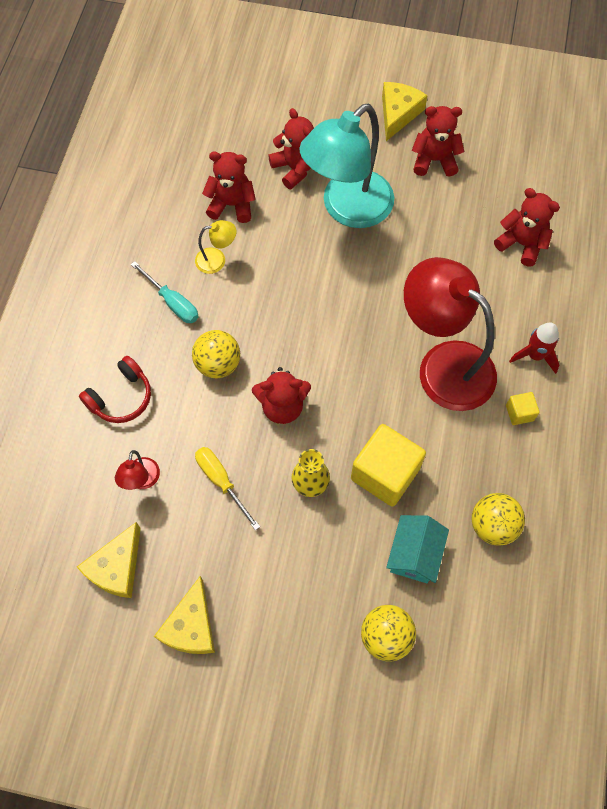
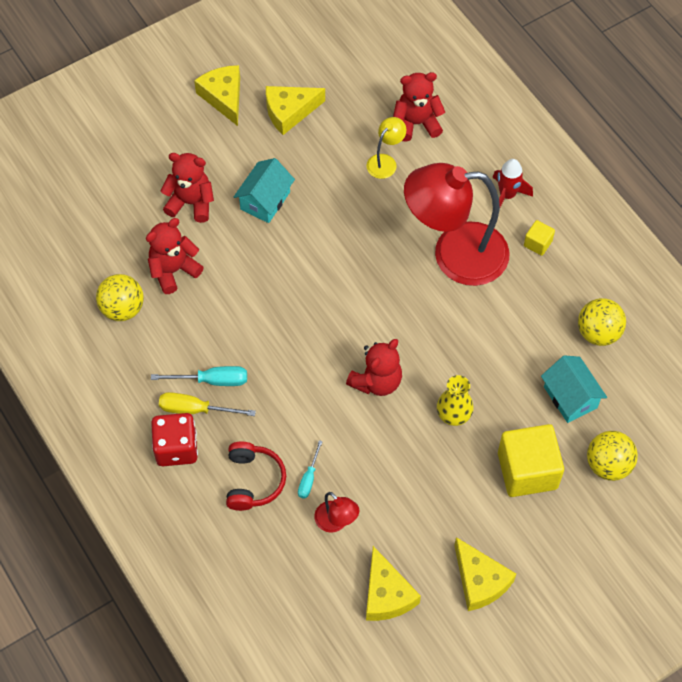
camera: 45 degrees left, 5 degrees down
yellow ball [192,330,240,378] -> yellow ball moved to [96,274,144,321]
yellow lamp [195,220,236,274] -> yellow lamp moved to [367,117,406,179]
yellow screwdriver [195,447,260,530] -> yellow screwdriver moved to [159,392,256,416]
turquoise lamp [299,104,394,228] -> turquoise house [234,158,295,223]
yellow cube [351,424,426,506] -> yellow cube moved to [498,424,564,497]
red teddy bear [412,106,464,177] -> yellow cheese [266,86,325,135]
none -> red dice [151,413,198,466]
none -> turquoise screwdriver [298,440,323,499]

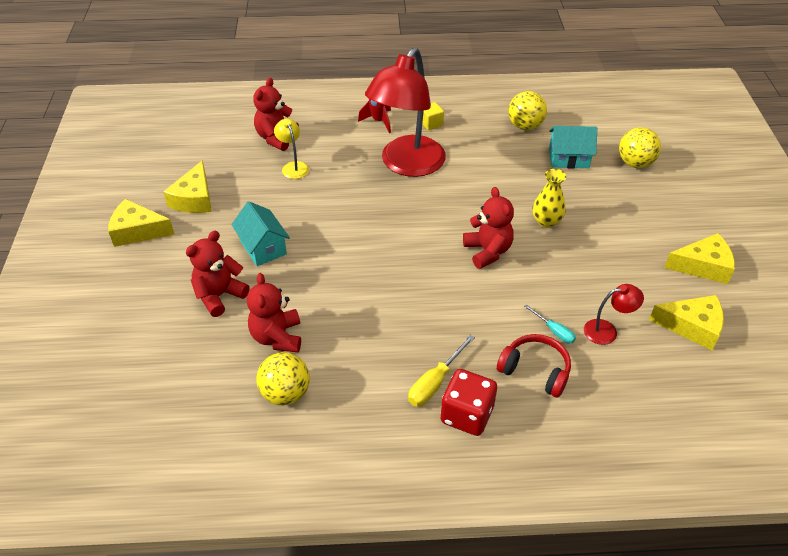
camera: 60 degrees left, 15 degrees down
turquoise screwdriver [151,366,247,386] -> none
yellow cube [498,424,564,497] -> none

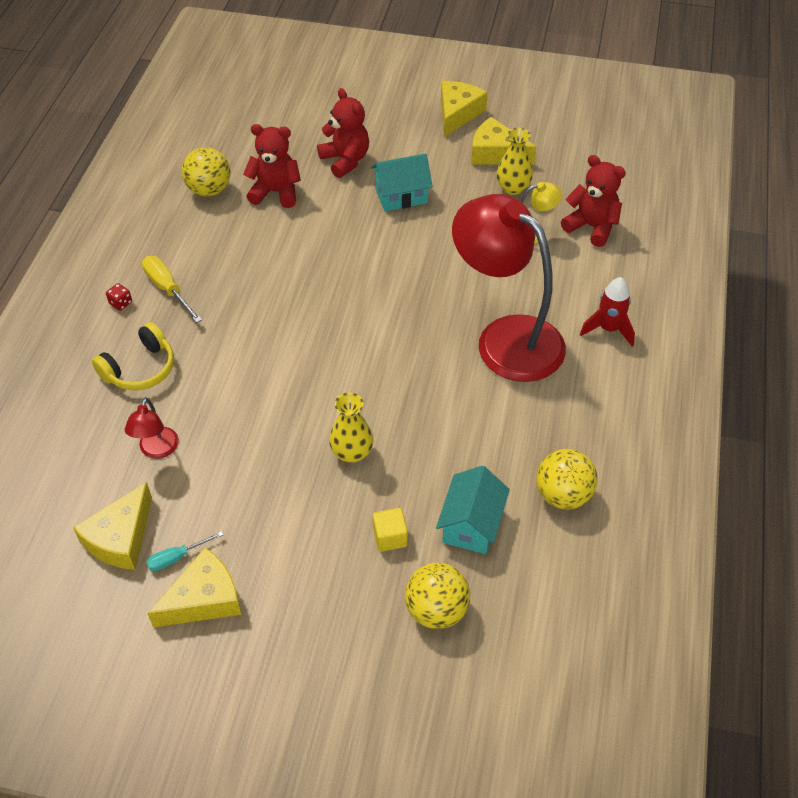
camera: 105 degrees right, 5 degrees up
yellow cube [422,102,444,130] -> yellow cube moved to [373,508,408,552]
red dice [441,369,497,436] -> red dice [106,283,132,311], size x0.42
red teddy bear [463,187,514,269] -> none
red headphones [497,334,571,398] -> yellow headphones [92,322,174,391]
turquoise screwdriver [524,304,576,344] -> turquoise screwdriver moved to [146,531,223,571]
yellow cheese [664,233,735,284] -> yellow cheese turned 135 degrees counterclockwise [147,547,241,627]
none -> yellow vase [496,128,533,195]

